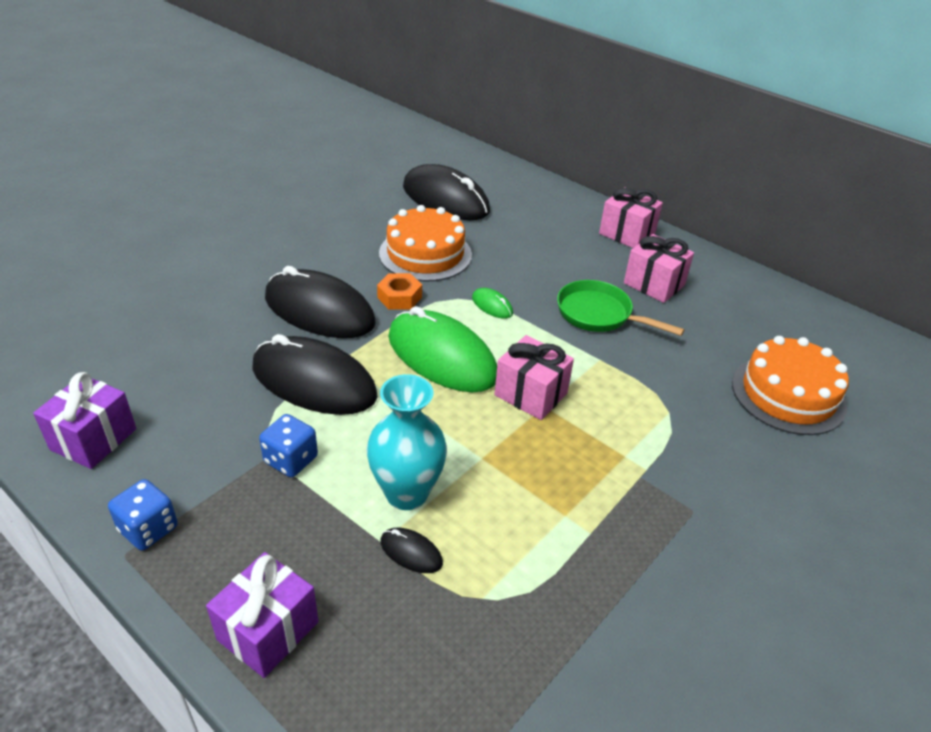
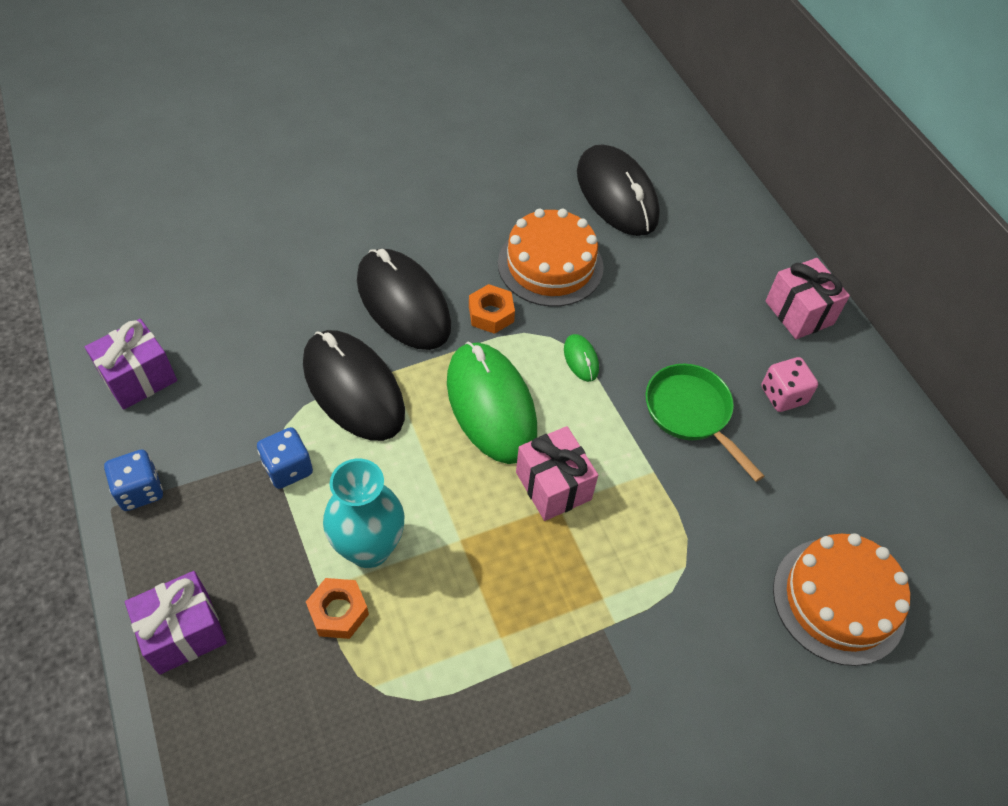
camera: 25 degrees right, 15 degrees up
black mouse [380,528,443,573] -> orange nut [306,578,369,639]
pink gift [624,234,694,303] -> pink dice [761,357,818,412]

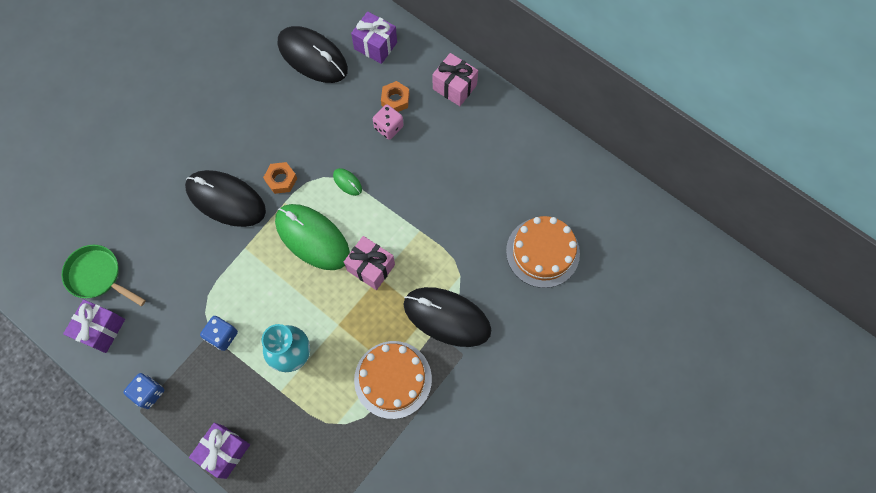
camera: 25 degrees left, 15 degrees up
black mouse [303,330,405,441] -> black mouse moved to [403,287,491,347]
orange nut [306,578,369,639] -> orange nut moved to [381,81,410,112]
orange cake [498,209,604,307] -> orange cake moved to [354,341,432,419]
green pan [646,364,764,482] -> green pan moved to [62,245,146,306]
pink dice [761,357,818,412] -> pink dice moved to [373,104,404,140]
none -> purple gift [351,11,397,64]

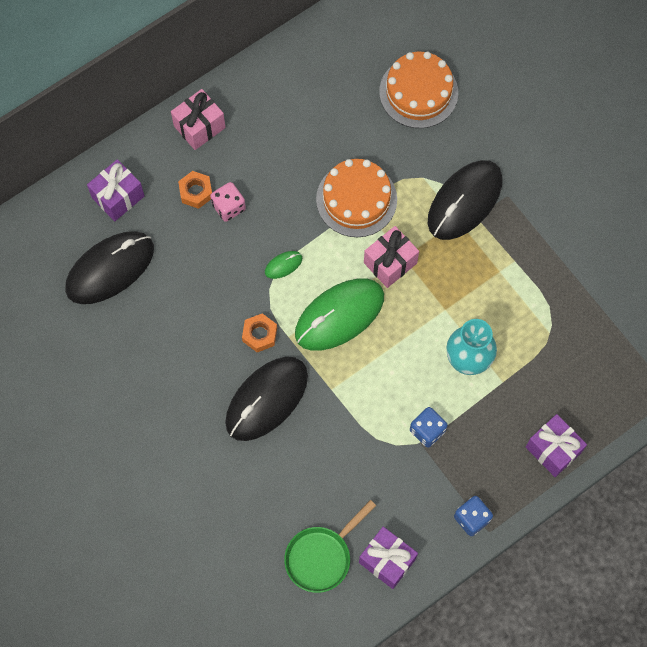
camera: 75 degrees left, 0 degrees up
orange cake [354,341,432,419] -> orange cake moved to [316,159,397,237]

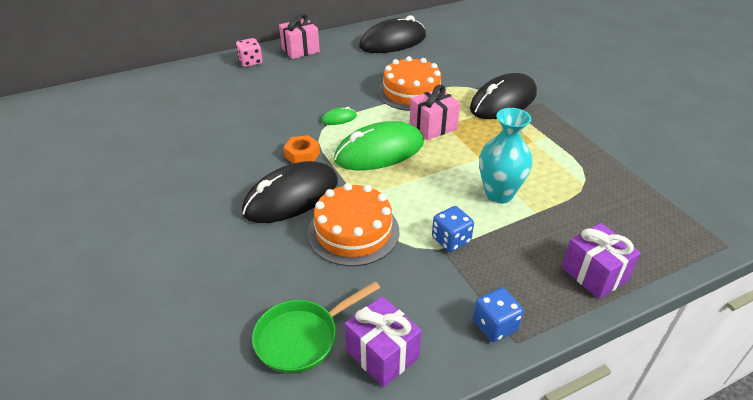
camera: 10 degrees right, 30 degrees down
black mouse [65,231,154,304] -> black mouse moved to [359,15,426,53]
purple gift [87,159,145,221] -> none
orange nut [178,171,212,209] -> none
pink dice [210,182,246,222] -> pink dice moved to [236,38,262,67]
orange cake [379,52,458,128] -> orange cake moved to [307,183,400,266]

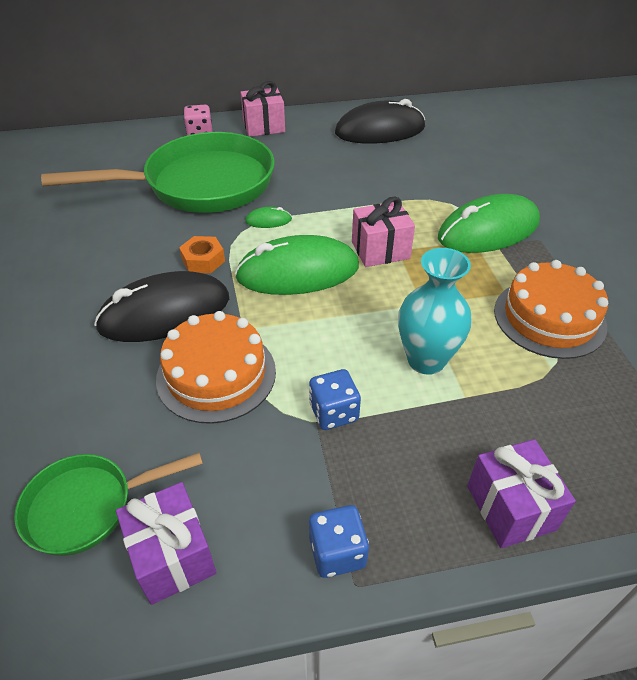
camera: 15 degrees right, 5 degrees up
orange cake [378,56,441,111] -> orange cake moved to [494,260,608,359]
black mouse [470,73,537,119] -> green mouse [438,194,540,253]
none -> green pan [41,132,275,213]

